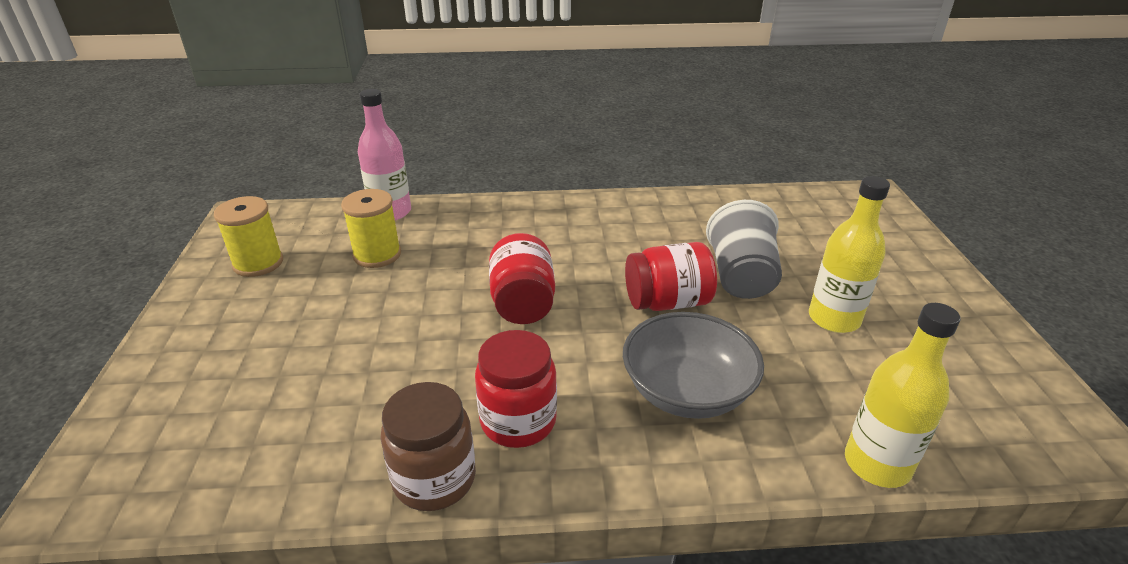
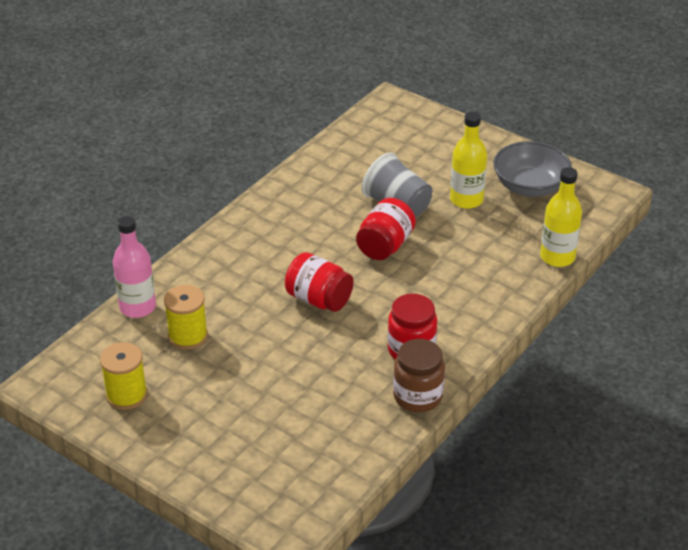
camera: 50 degrees left, 5 degrees up
grey bowl [623,312,764,419] -> grey bowl moved to [493,141,572,197]

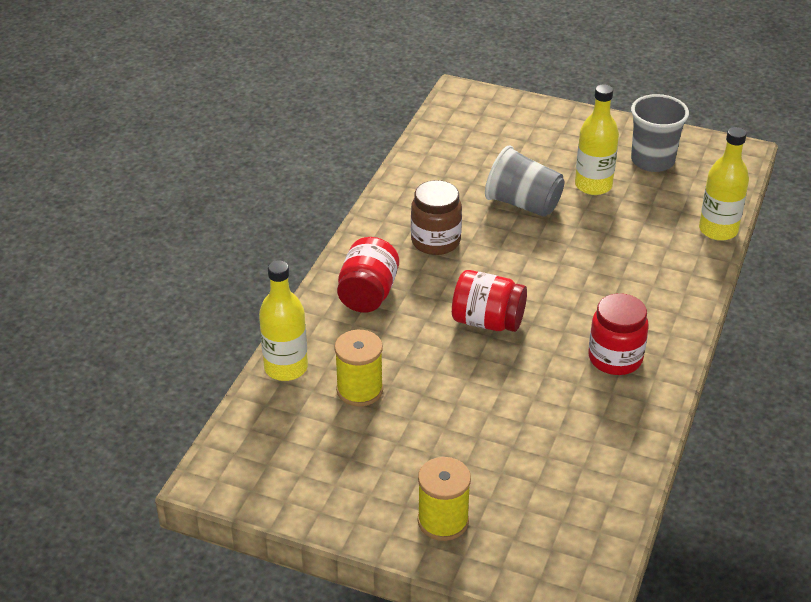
camera: 15 degrees left, 0 degrees up
yellow spool [100,342,147,410] -> yellow spool moved to [418,457,471,541]
pink bottle [113,216,156,318] -> yellow bottle [259,260,308,381]
red jar [356,198,416,260] -> red jar moved to [337,237,399,313]
brown jar [393,339,445,412] -> brown jar moved to [411,180,462,255]
grey bowl [493,141,572,197] -> grey cup [631,94,689,172]

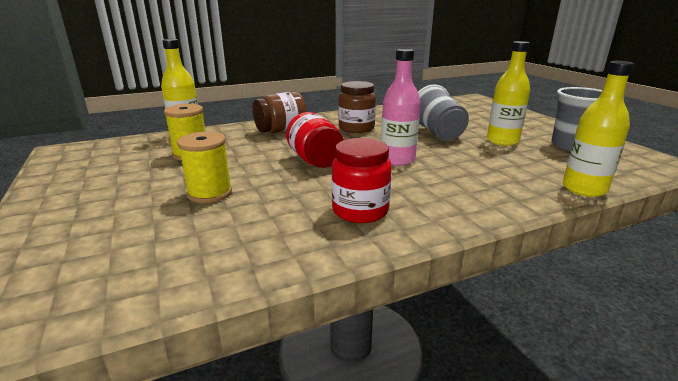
camera: 45 degrees right, 15 degrees down
red jar [337,237,399,313] -> brown jar [253,92,307,133]
yellow spool [418,457,471,541] -> yellow spool moved to [177,132,232,203]
none -> pink bottle [381,49,421,166]

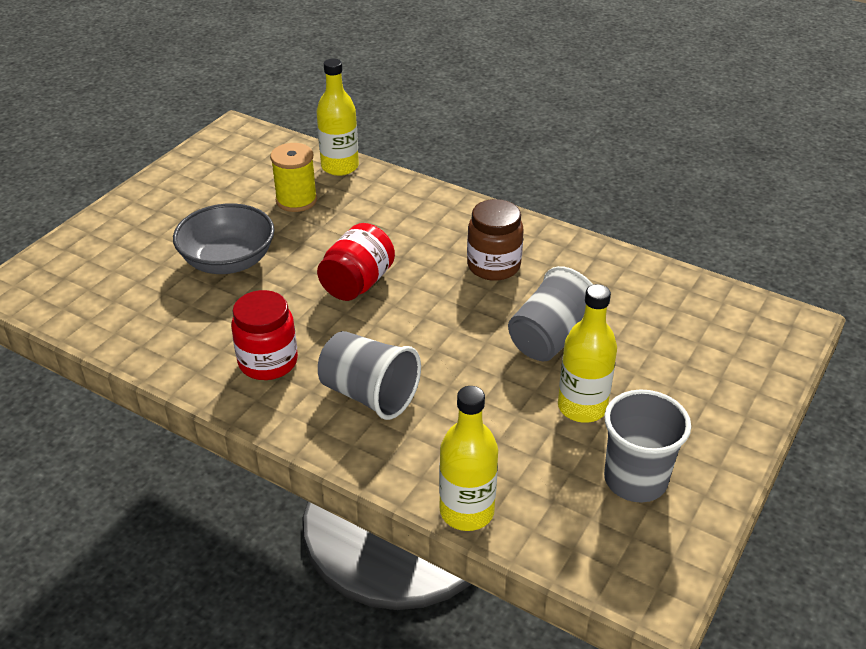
camera: 55 degrees right, 15 degrees up
yellow spool [177,132,232,203] -> grey bowl [173,203,274,274]
brown jar [253,92,307,133] -> none
pink bottle [381,49,421,166] -> none
none -> grey cup [318,331,421,420]

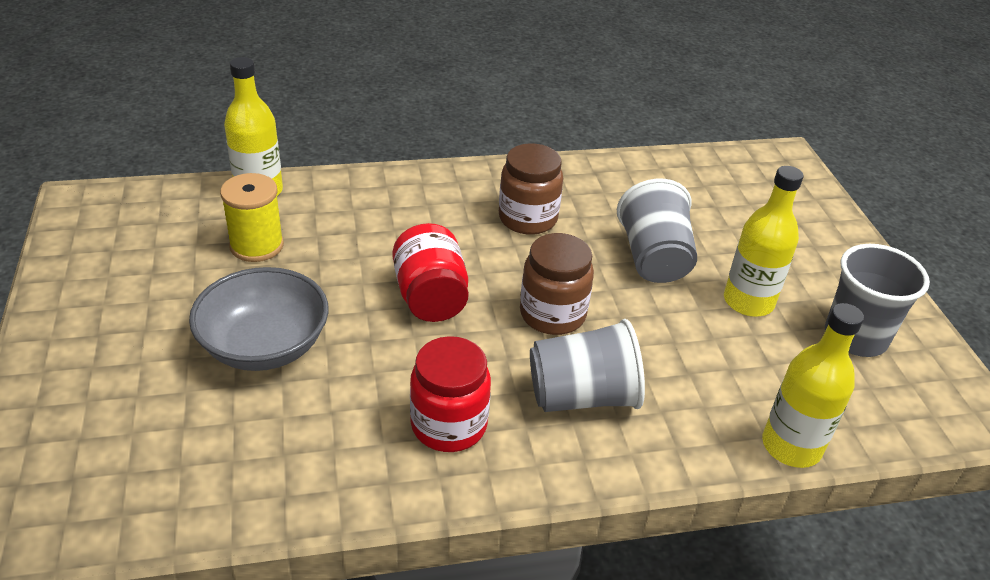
camera: 45 degrees left, 0 degrees up
none -> brown jar [520,233,594,335]

